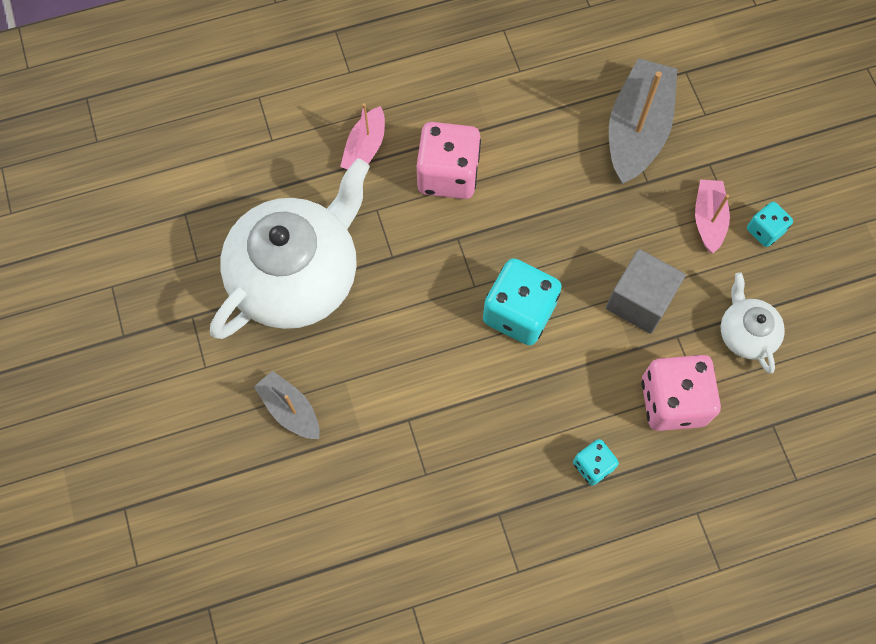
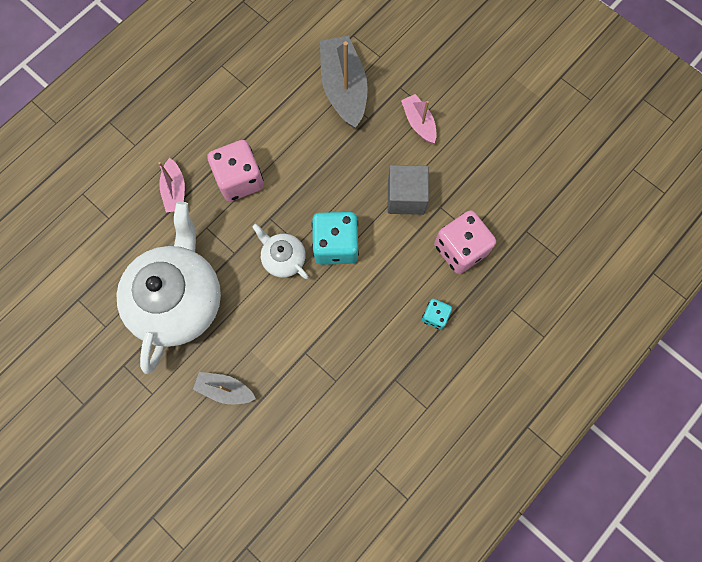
camera: 30 degrees left, 5 degrees up
white teapot [721,272,785,373] -> white teapot moved to [252,224,309,279]
turquoise dice [747,202,793,247] -> none

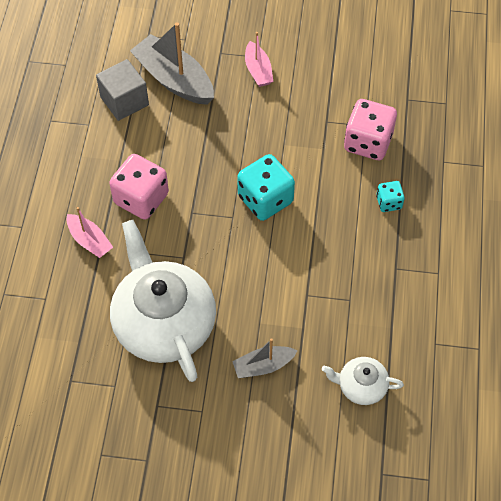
camera: 35 degrees left, 15 degrees down
white teapot [252,224,309,279] -> white teapot moved to [322,357,404,405]
grey cube [388,165,429,215] -> grey cube moved to [96,59,149,121]
pink boat [401,94,437,144] -> pink boat turned 135 degrees counterclockwise [245,32,273,87]

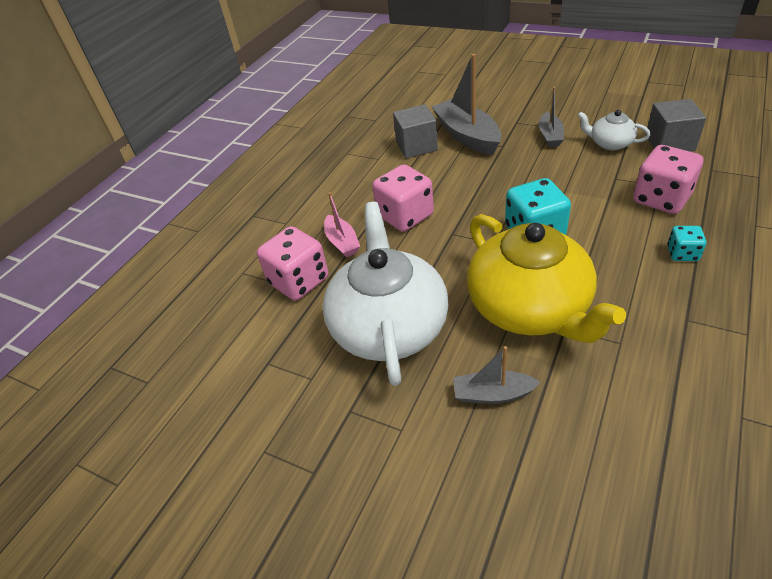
camera: 25 degrees right, 15 degrees down
pink boat [245,32,273,87] -> grey boat [539,87,564,147]
white teapot [322,357,404,405] -> white teapot moved to [577,110,650,151]
none -> pink dice [257,226,328,300]
none -> yellow teapot [467,214,626,343]
none -> grey cube [647,99,706,152]

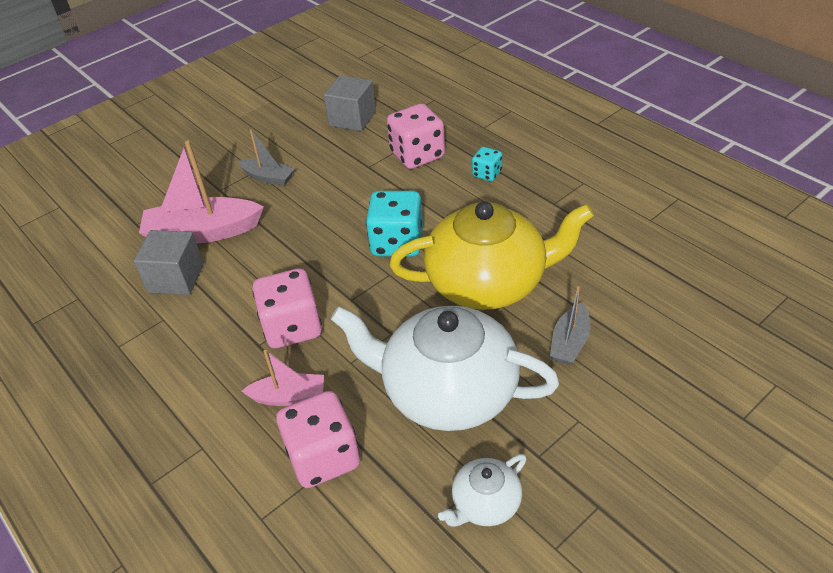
camera: 70 degrees left, 0 degrees up
grey boat [432,54,501,155] -> pink boat [139,141,264,243]
white teapot [577,110,650,151] -> white teapot moved to [438,454,527,527]

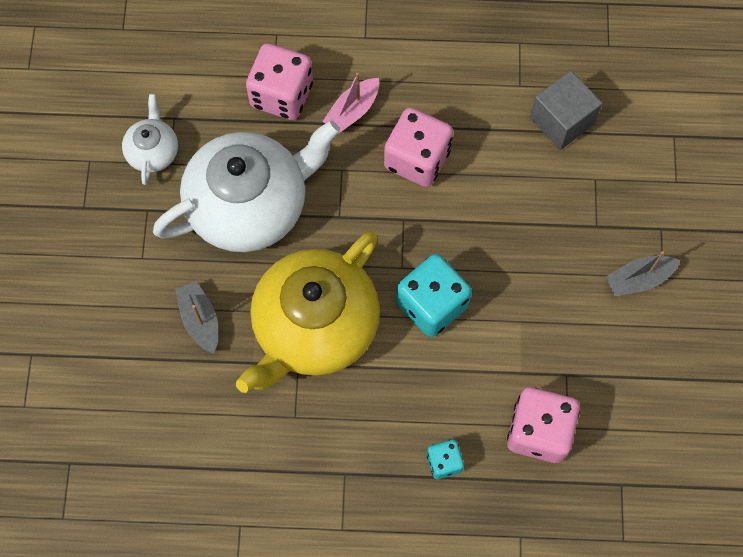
camera: 130 degrees right, 25 degrees up
pink boat [139,141,264,243] -> none
grey cube [324,75,376,131] -> none

